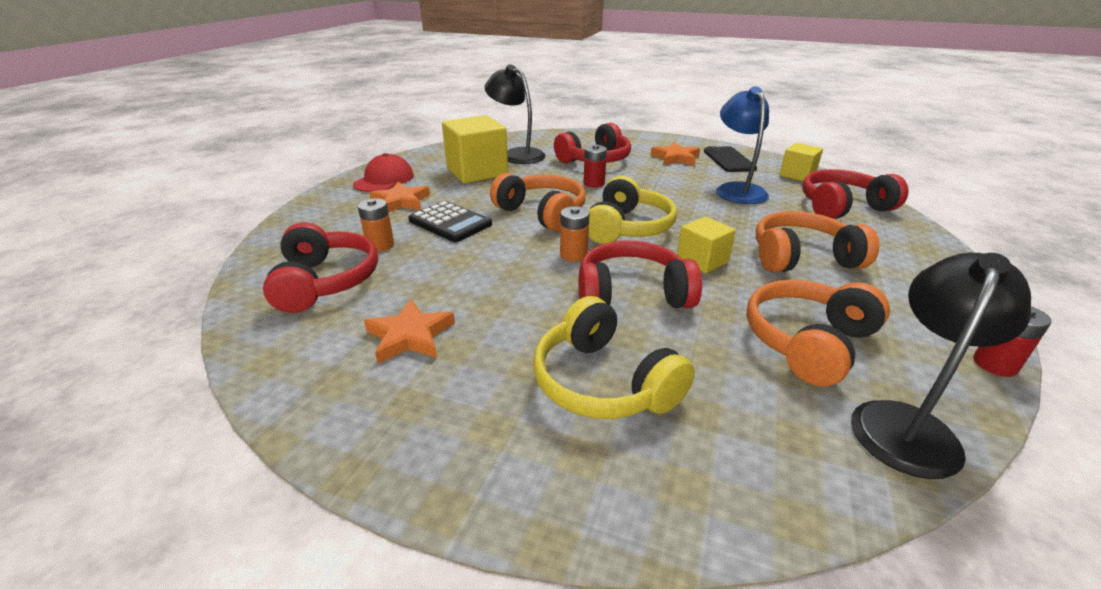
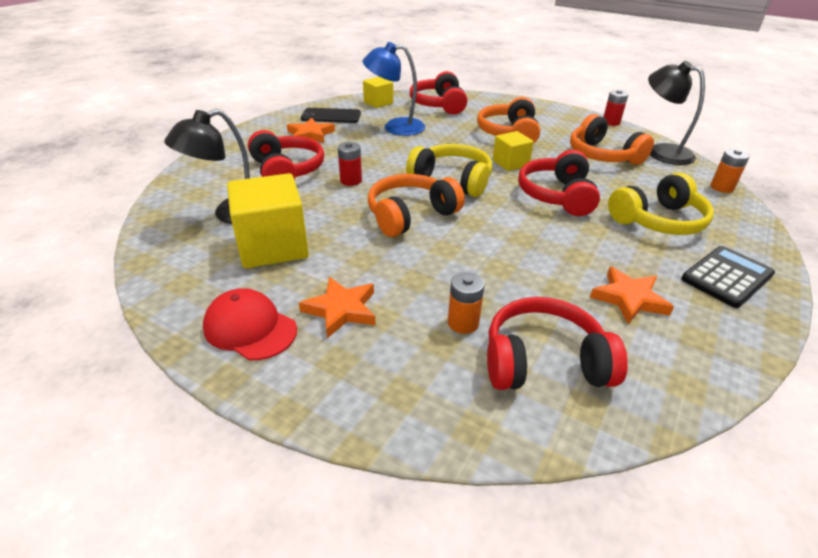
camera: 80 degrees left, 5 degrees up
black calculator [408,201,492,242] -> black calculator moved to [681,246,775,308]
orange battery [560,206,590,262] -> orange battery moved to [711,149,750,193]

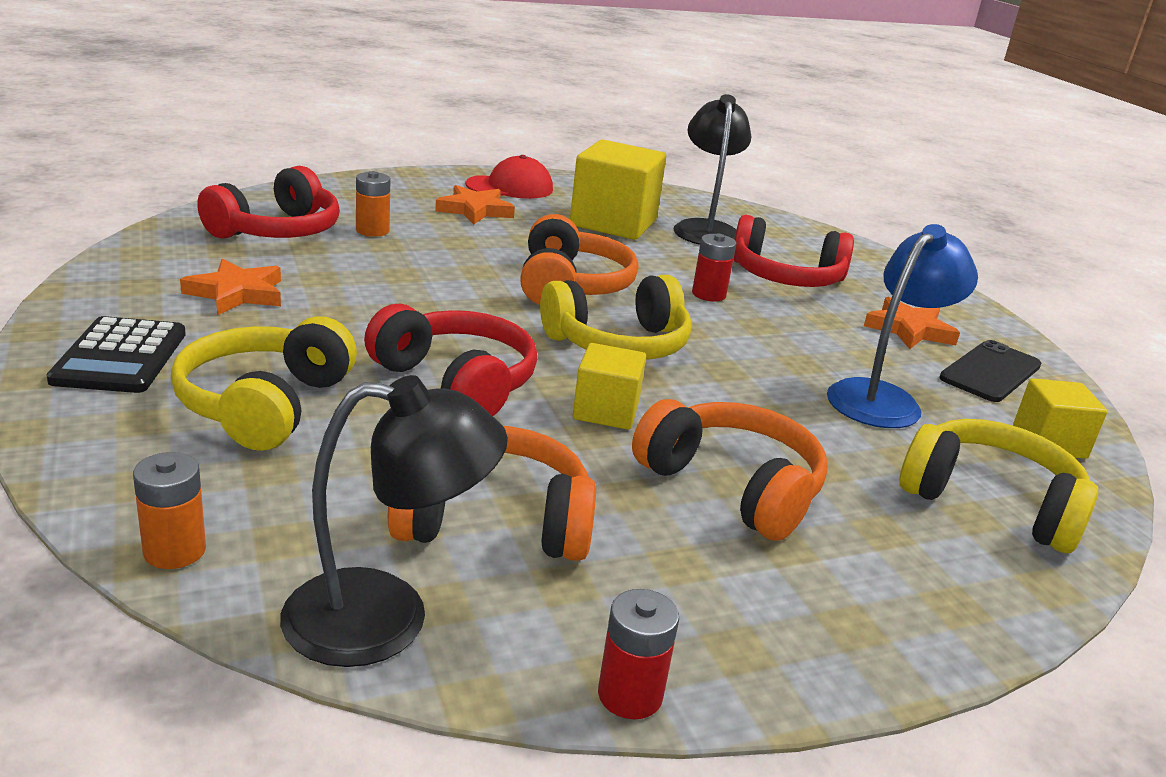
camera: 125 degrees right, 10 degrees down
red headphones [410,71,467,115] -> yellow headphones [899,419,1098,553]

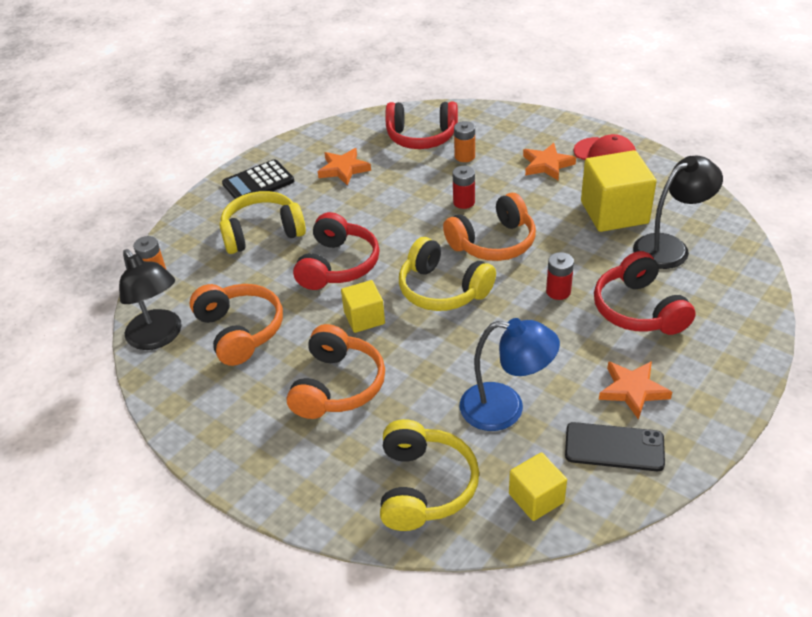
camera: 65 degrees right, 15 degrees up
red battery [598,589,679,719] -> red battery moved to [453,166,475,209]

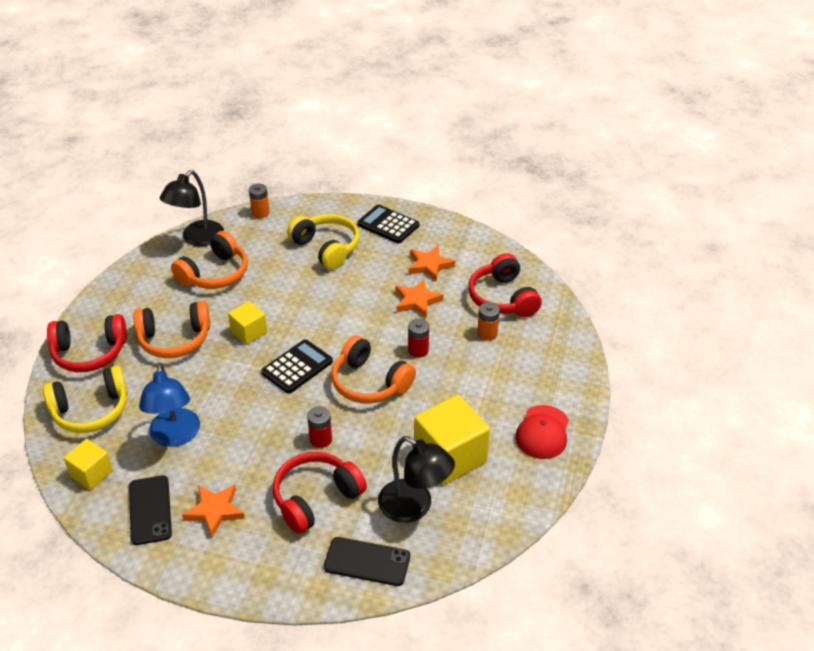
camera: 65 degrees right, 0 degrees up
red headphones [293,212,380,290] -> red headphones moved to [47,314,127,372]
yellow headphones [399,237,496,311] -> black calculator [261,339,333,394]
orange star [523,143,576,180] -> orange star moved to [395,279,443,318]
none -> black phone [324,537,410,586]

